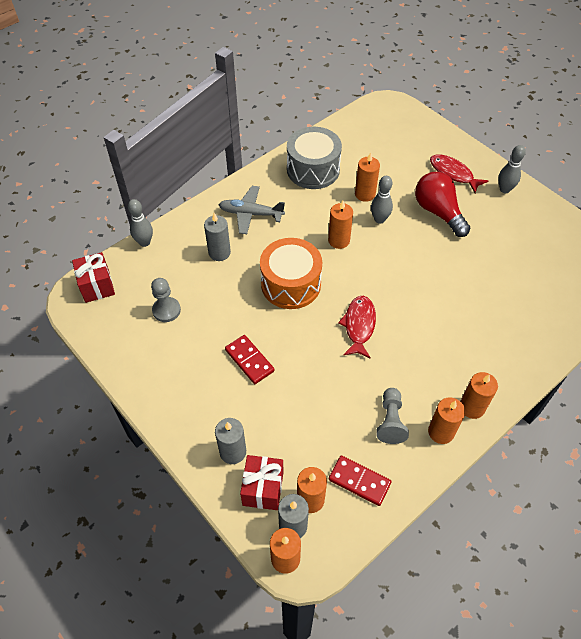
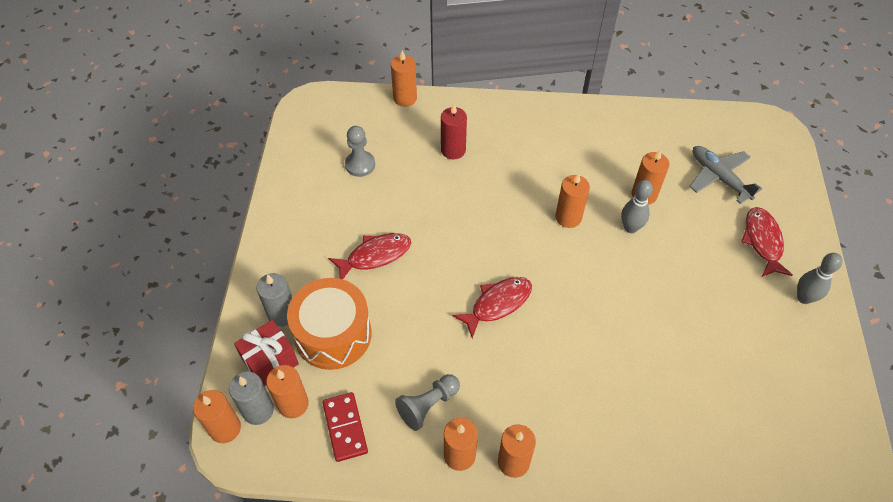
camera: 45 degrees right, 0 degrees up
red gift [72,252,115,303] -> none
grey bowling pin [128,199,153,247] -> orange candle [391,50,417,107]
grey candle [204,213,231,261] -> red candle [441,104,467,159]
grey plane [219,186,285,234] -> grey plane moved to [689,146,762,204]
red domino [225,335,275,384] -> red fish [328,233,411,279]
orange drum [260,238,322,309] -> orange drum moved to [287,278,372,370]
grey drum [287,127,342,189] -> none
red light bulb [415,172,470,237] -> none

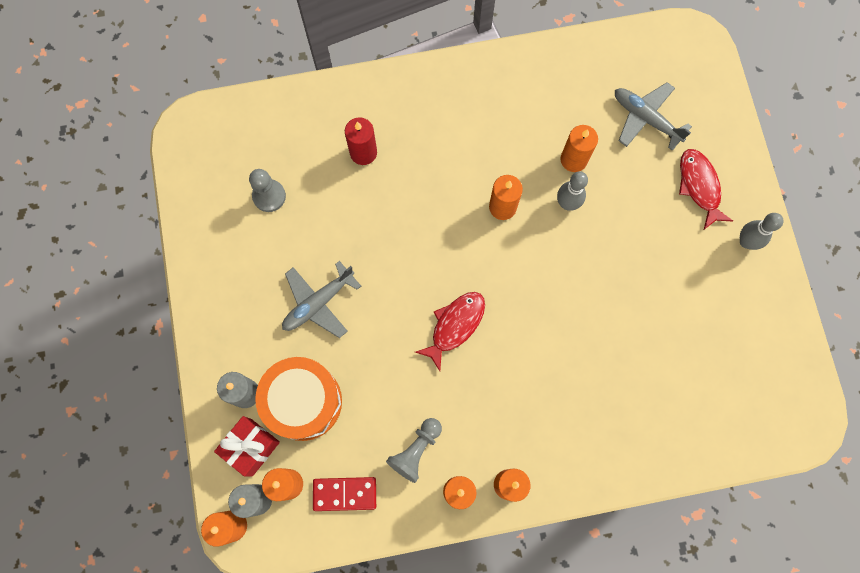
camera: 15 degrees left, 20 degrees up
red domino [323,392,368,462] -> red domino turned 60 degrees counterclockwise [313,477,376,511]
red fish [328,233,411,279] -> grey plane [282,261,361,338]
orange candle [391,50,417,107] -> none

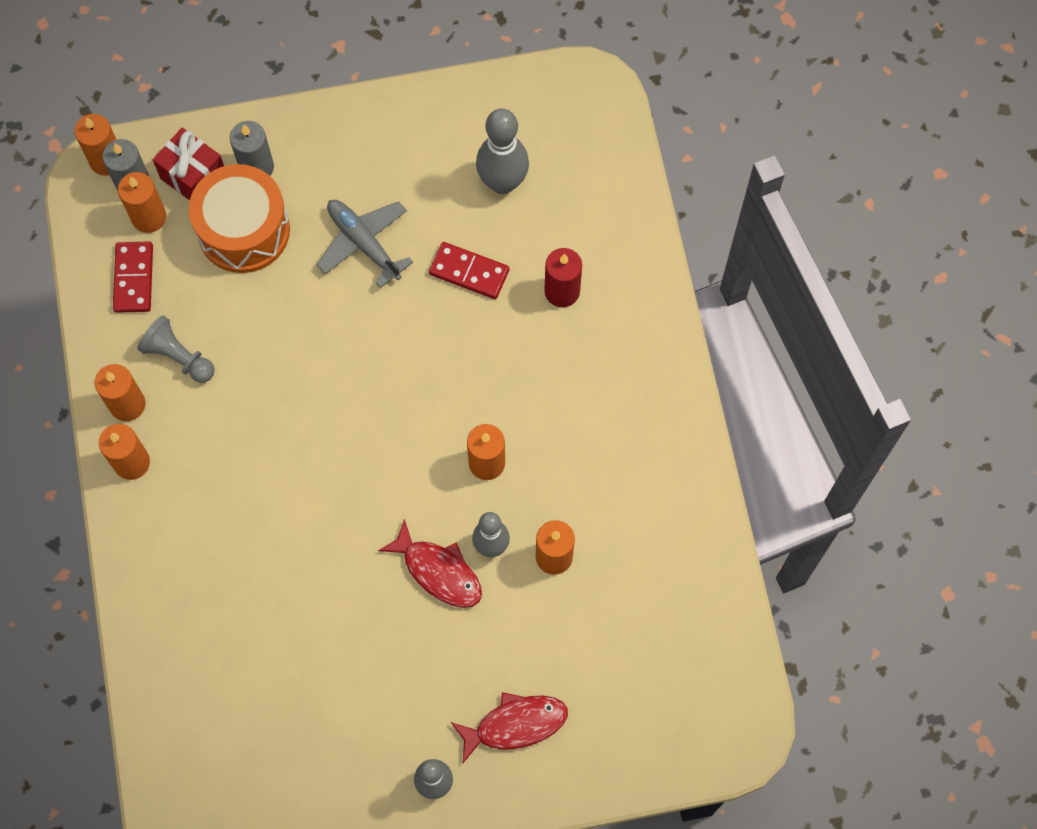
camera: 90 degrees right, 5 degrees down
grey pawn [249,169,286,212] -> grey bowling pin [476,109,529,194]
red fish [415,292,485,371] -> red fish moved to [378,519,482,608]
grey plane [615,82,692,151] -> none
none -> red domino [429,242,509,299]

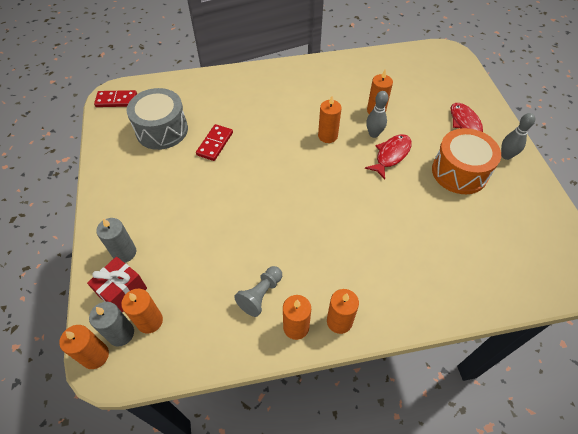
camera: 90 degrees left, 15 degrees down
red domino [113,242,153,313] -> red domino moved to [94,90,137,107]
orange drum [189,164,290,273] -> orange drum moved to [432,128,501,194]
grey plane [317,200,413,288] -> none
grey bowling pin [476,109,529,194] -> grey drum [126,88,188,150]
red candle [545,248,582,307] -> none

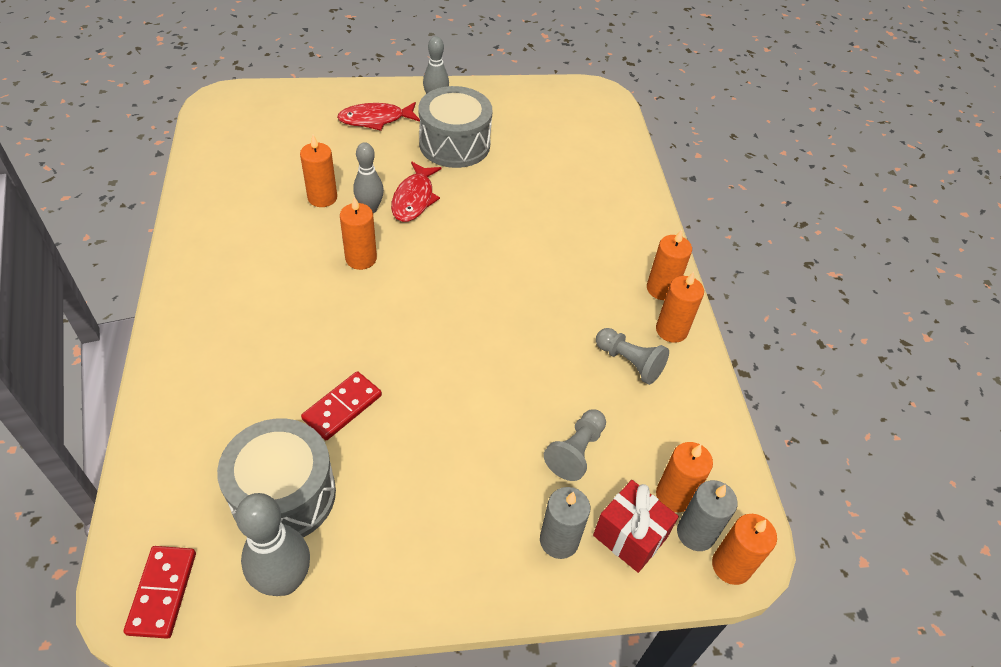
camera: 90 degrees left, 5 degrees down
red domino [196,124,233,161] -> red domino turned 75 degrees counterclockwise [301,371,382,440]
red fish [365,134,412,180] -> red fish turned 120 degrees counterclockwise [391,161,442,222]
orange drum [432,128,501,194] -> grey drum [419,86,492,168]
none -> grey bowling pin [236,493,310,596]
none -> grey pawn [544,410,606,481]

